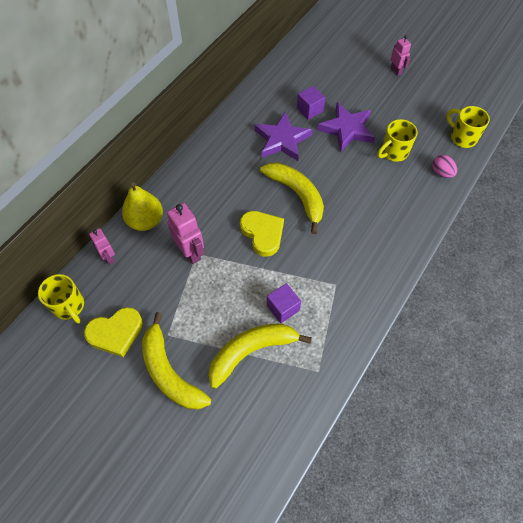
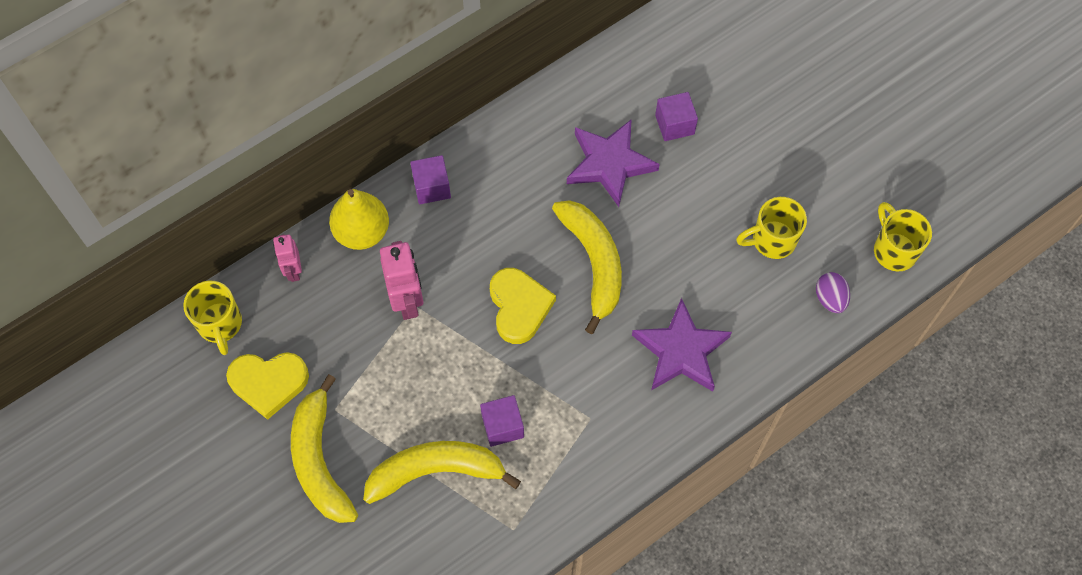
camera: 20 degrees right, 5 degrees up
purple star [317,103,375,152] -> purple star moved to [632,298,732,391]
pink robot [391,35,411,76] -> none
pink egg [432,155,457,178] -> purple egg [816,272,850,313]
none -> purple cube [410,155,451,204]

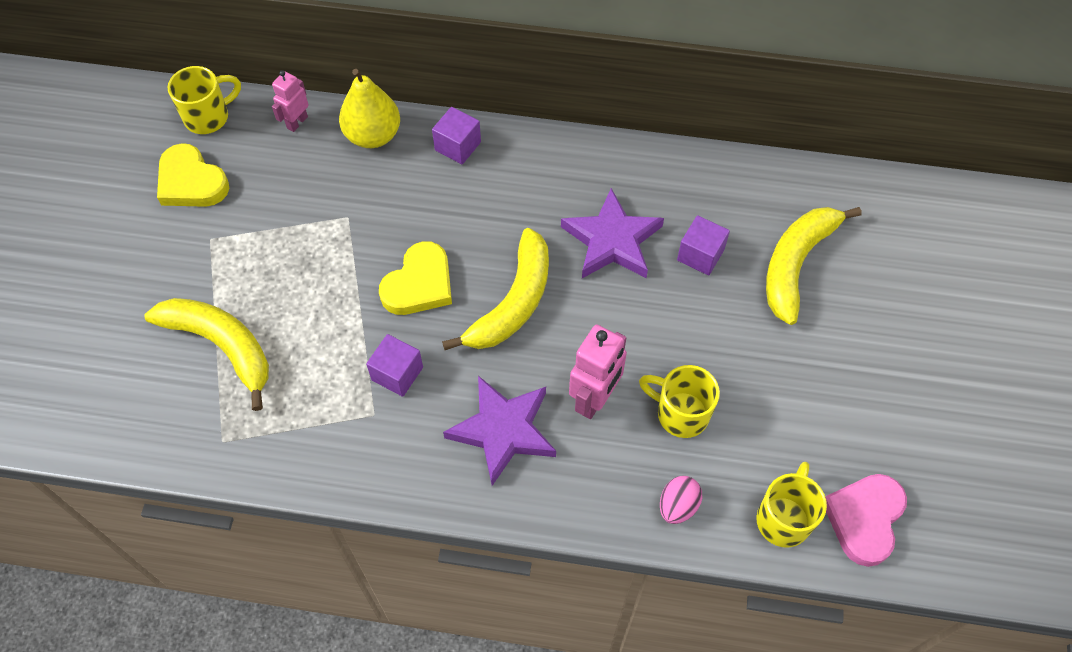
camera: 45 degrees right, 5 degrees down
yellow mug [183,281,242,355] -> yellow mug turned 150 degrees counterclockwise [167,66,241,134]
yellow banana [291,374,358,523] -> yellow banana moved to [766,207,862,325]
pink robot [380,241,424,320] -> pink robot moved to [569,324,627,419]
purple cube [480,395,524,447] -> purple cube moved to [366,334,423,397]
purple egg [816,272,850,313] -> pink egg [660,476,702,524]
none -> pink heart [825,474,907,567]

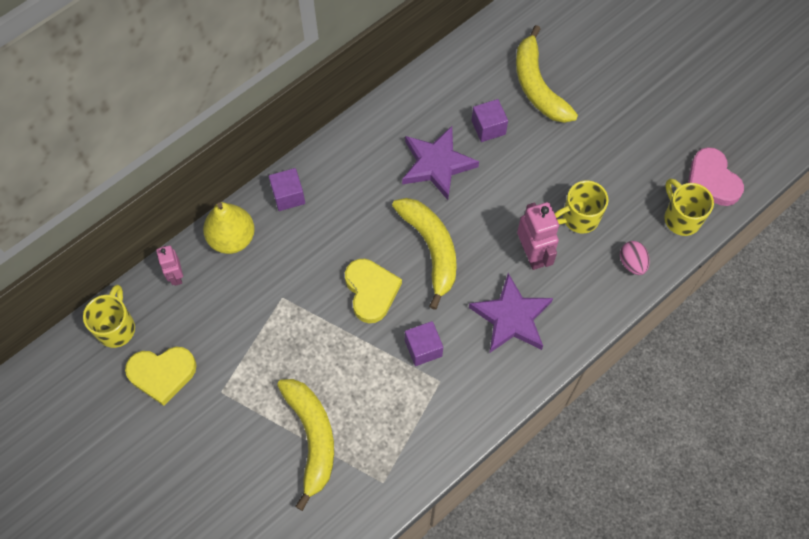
camera: 50 degrees left, 5 degrees up
yellow banana [144,298,269,411] -> yellow banana turned 90 degrees clockwise [277,379,334,511]

